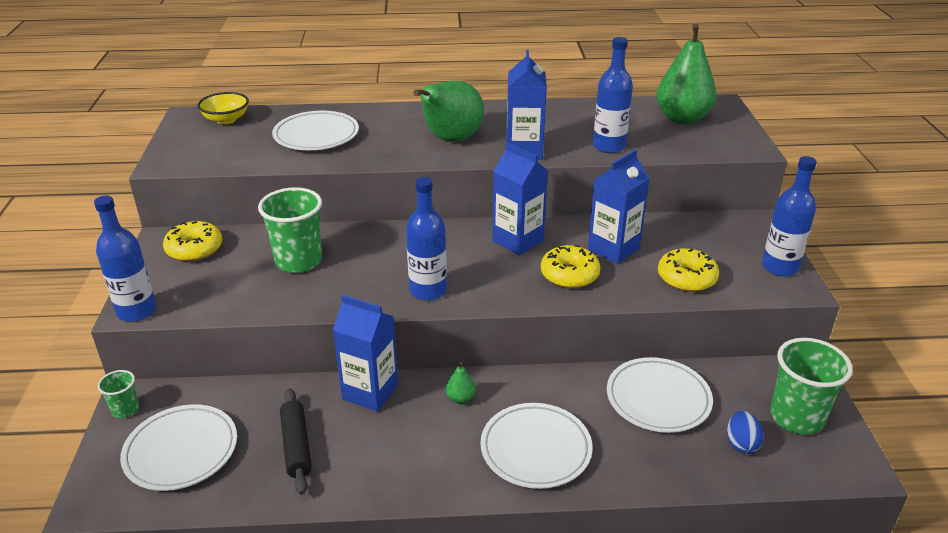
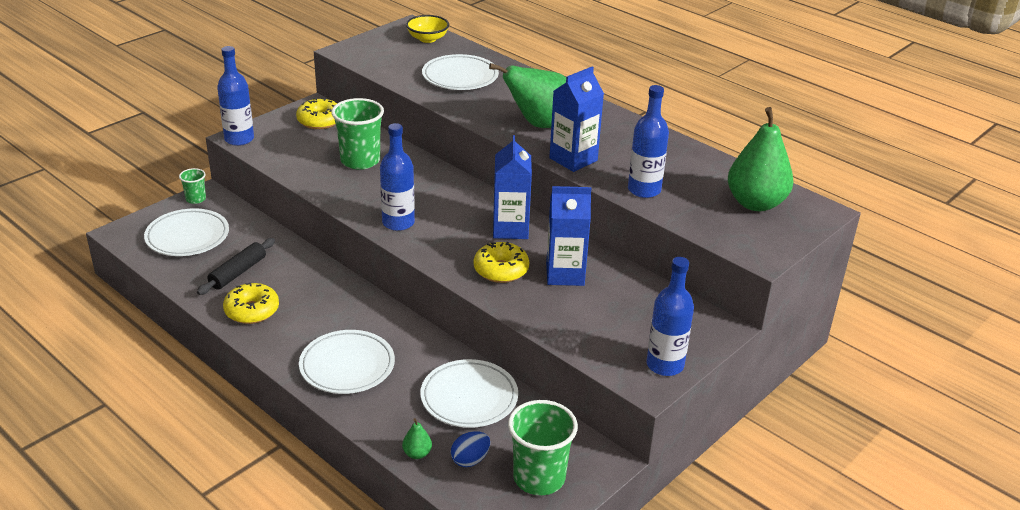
camera: 45 degrees right, 0 degrees up
blue carton [333,295,398,412] -> none
green pear [446,362,476,404] -> green pear moved to [402,418,432,459]
yellow donut [658,248,719,292] -> yellow donut moved to [223,283,279,324]

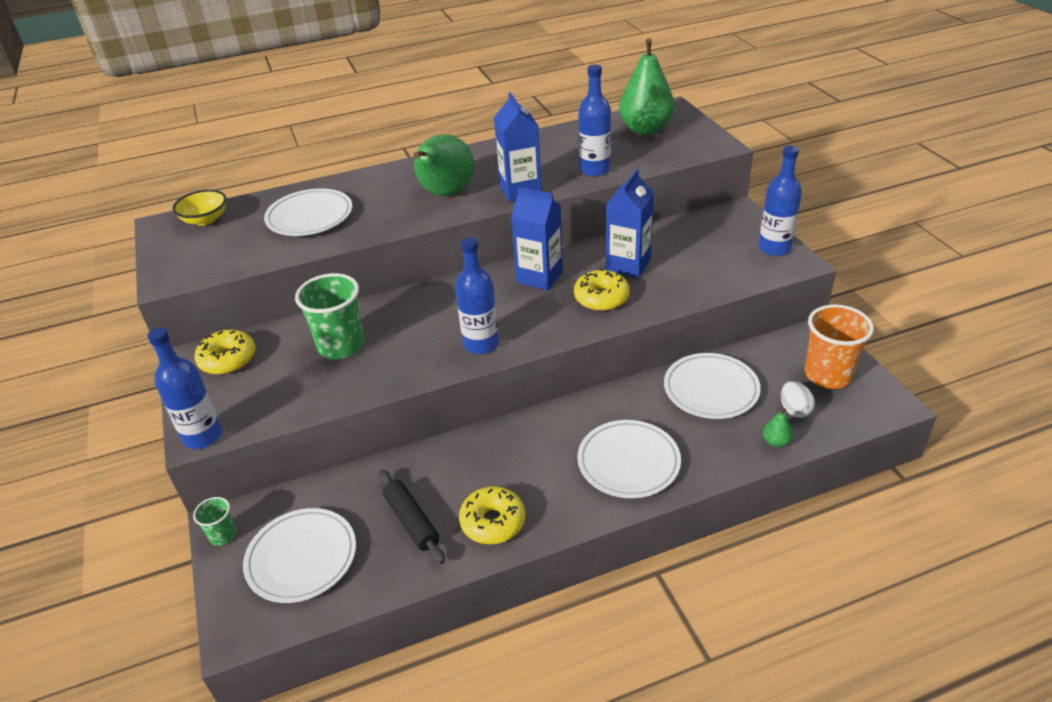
camera: 60 degrees left, 5 degrees up
blue egg [451,431,490,467] -> white egg [781,381,815,418]
green cup [508,400,578,495] -> orange cup [805,305,874,389]

